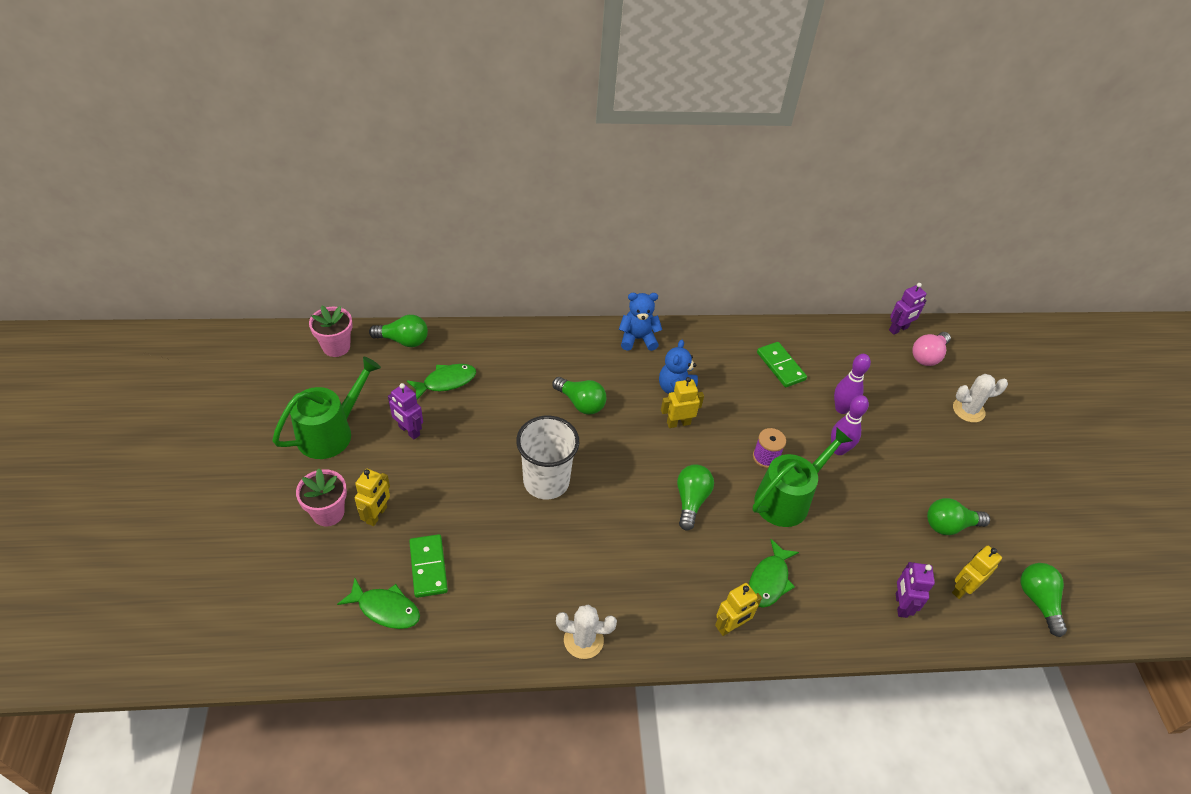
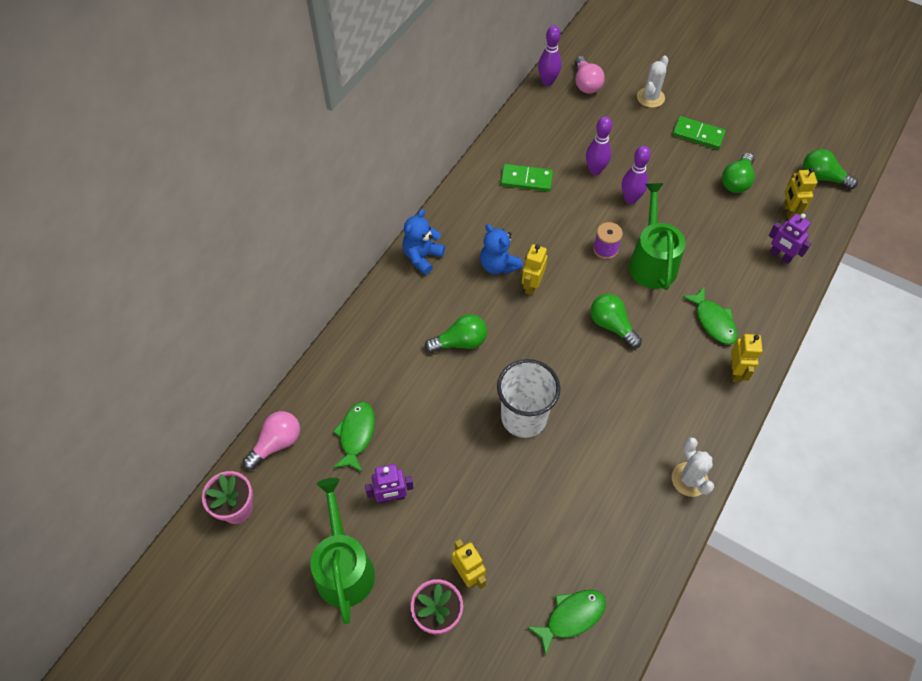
camera: 50 degrees left, 10 degrees up
green light bulb [369,315,428,347] -> pink light bulb [243,411,300,470]
green domino [409,534,448,598] -> green domino moved to [672,116,726,149]
white cactus [556,604,617,659] -> white cactus turned 60 degrees counterclockwise [672,437,714,497]
purple robot [889,283,927,335] -> purple bowling pin [538,25,562,86]

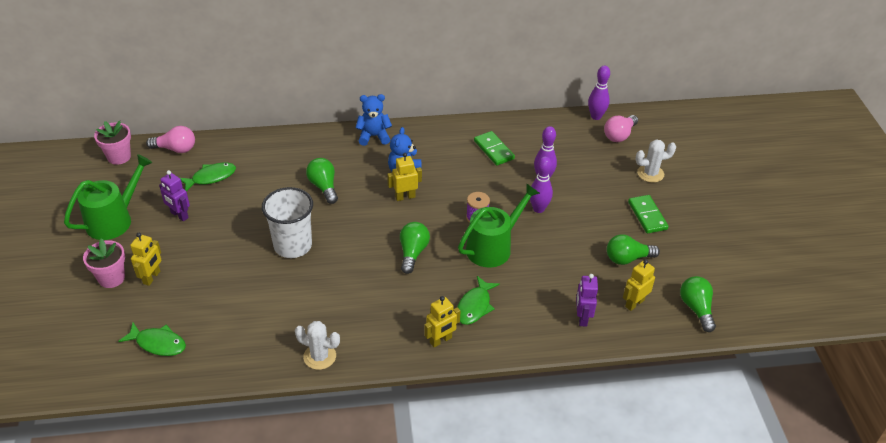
camera: 50 degrees right, 15 degrees down
green light bulb [425,314,487,353] -> green light bulb turned 150 degrees counterclockwise [306,158,338,204]
white cactus [672,437,714,497] -> white cactus turned 75 degrees clockwise [295,321,340,370]

